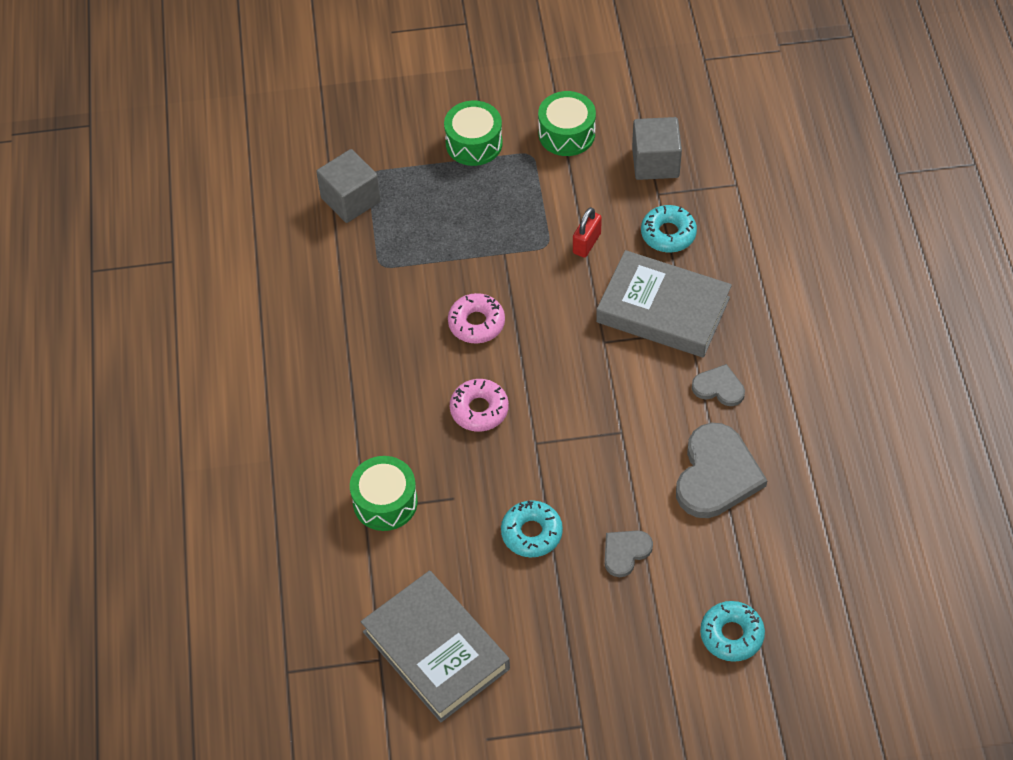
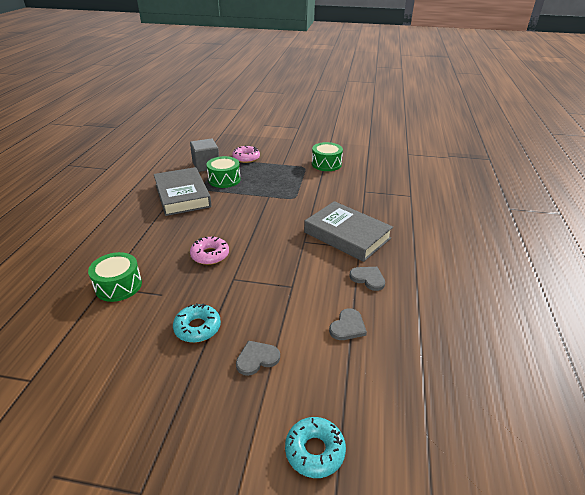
camera: 15 degrees right, 20 degrees down
grey book [361,571,510,722] -> grey book moved to [154,167,212,216]
green drum [444,100,503,166] -> green drum moved to [207,156,241,188]
pink donut [448,293,505,344] -> pink donut moved to [232,145,260,163]
red padlock [573,207,602,258] -> none
grey cube [632,117,682,180] -> none
turquoise donut [641,205,697,252] -> none
grey heart [676,423,768,518] -> grey heart [329,308,367,340], size x0.53

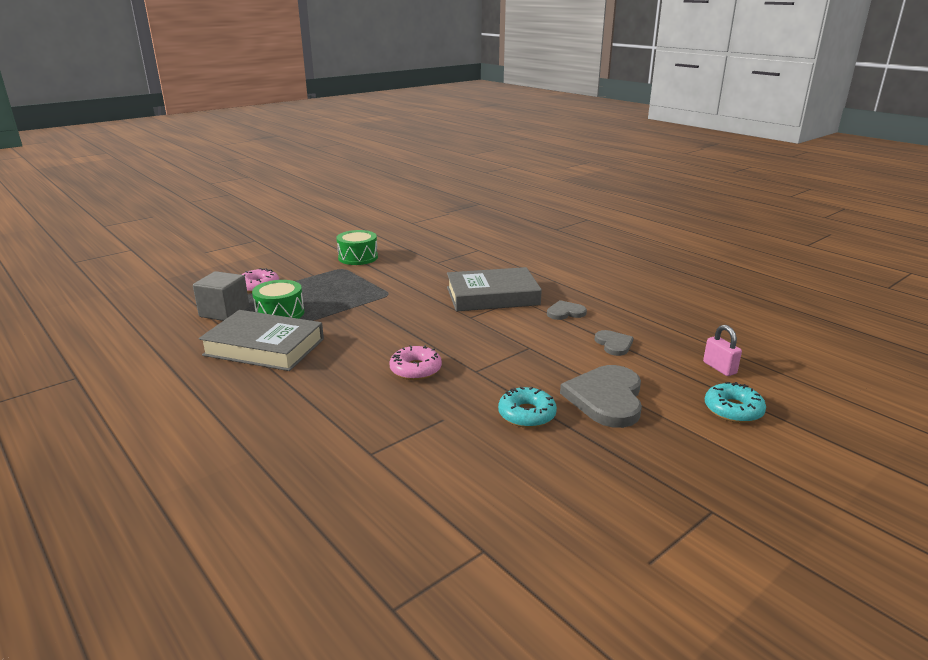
camera: 50 degrees left, 10 degrees down
green drum [88,252,142,302] -> none
grey heart [236,341,280,376] -> grey heart [560,365,642,428], size x1.90
none -> pink padlock [703,325,742,376]

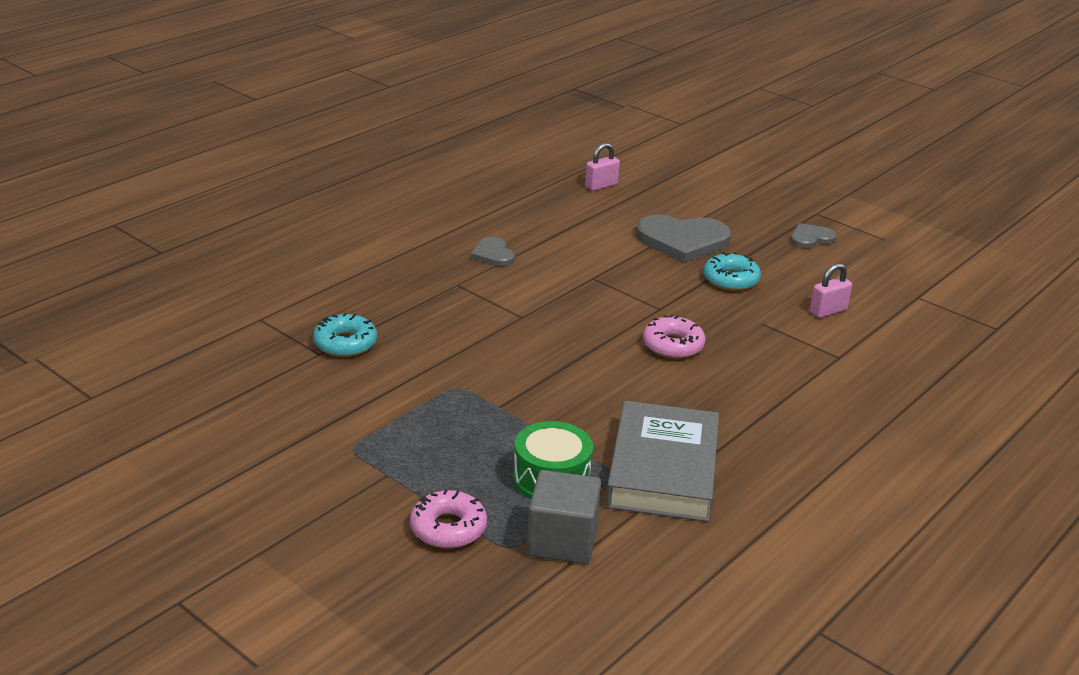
camera: 100 degrees left, 5 degrees up
green drum [336,230,378,265] -> none
grey book [447,267,542,311] -> none
grey heart [595,330,634,356] -> grey heart moved to [791,223,837,248]
turquoise donut [705,382,766,423] -> turquoise donut moved to [313,313,377,357]
none -> pink padlock [810,263,852,318]

